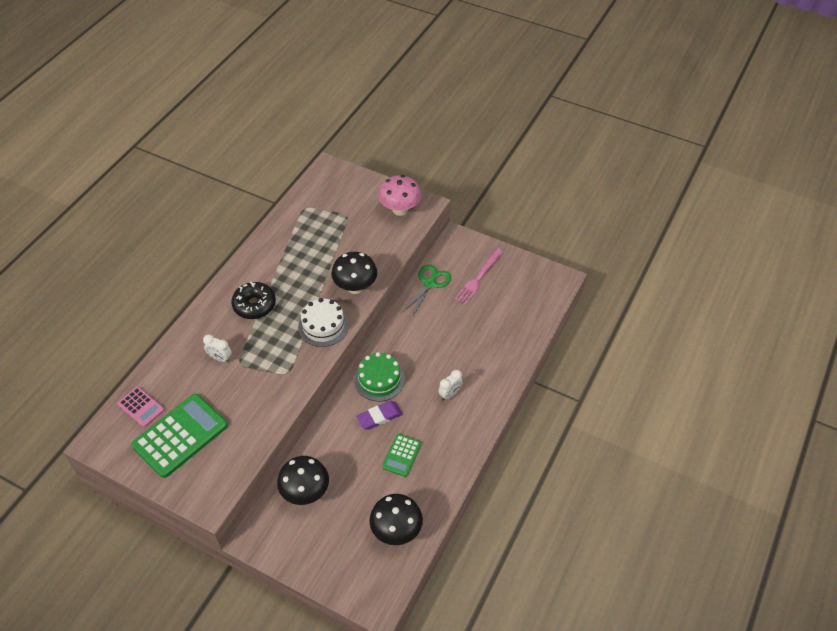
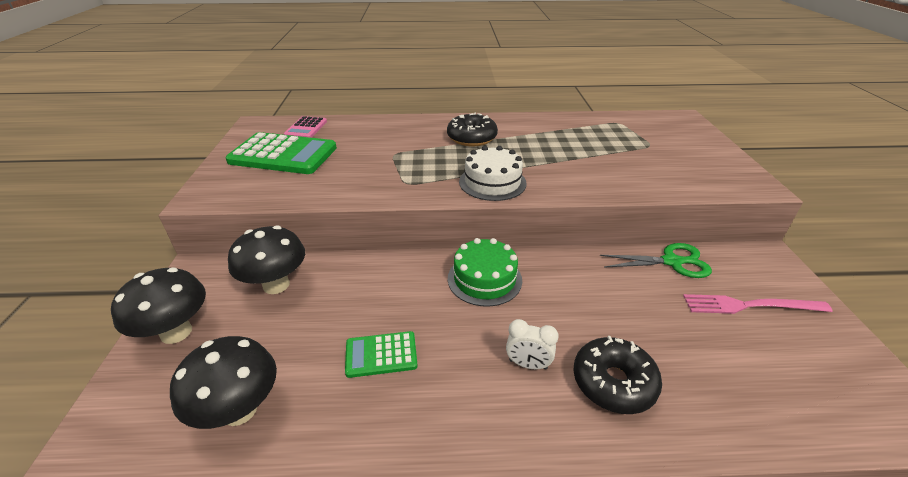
camera: 60 degrees right, 15 degrees down
white clock [203,334,232,362] -> none
black mushroom [331,252,377,294] -> black mushroom moved to [111,268,206,344]
purple eraser [356,401,403,430] -> none
pink mushroom [378,175,421,216] -> none
none -> black donut [573,336,662,414]

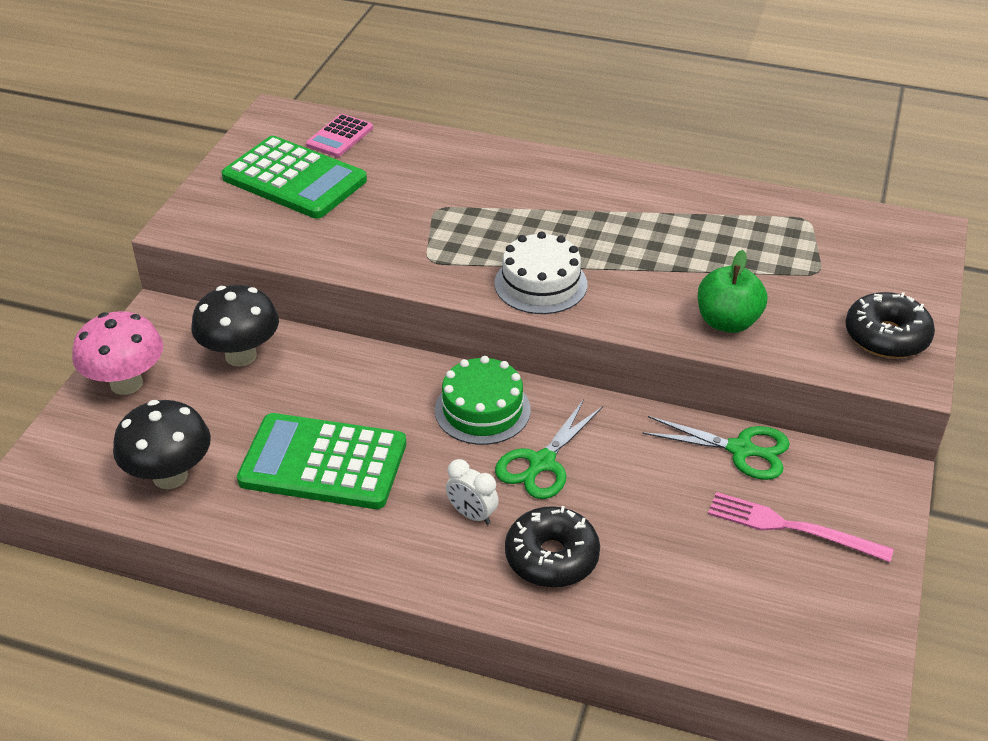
camera: 20 degrees right, 5 degrees up
black mushroom [111,268,206,344] -> pink mushroom [72,311,163,395]
green calculator [345,331,418,378] -> green calculator [237,413,406,509], size x1.92
black donut [447,112,498,146] -> black donut moved to [845,292,935,358]
none -> green scissors [495,399,603,499]
none -> green apple [698,250,768,333]

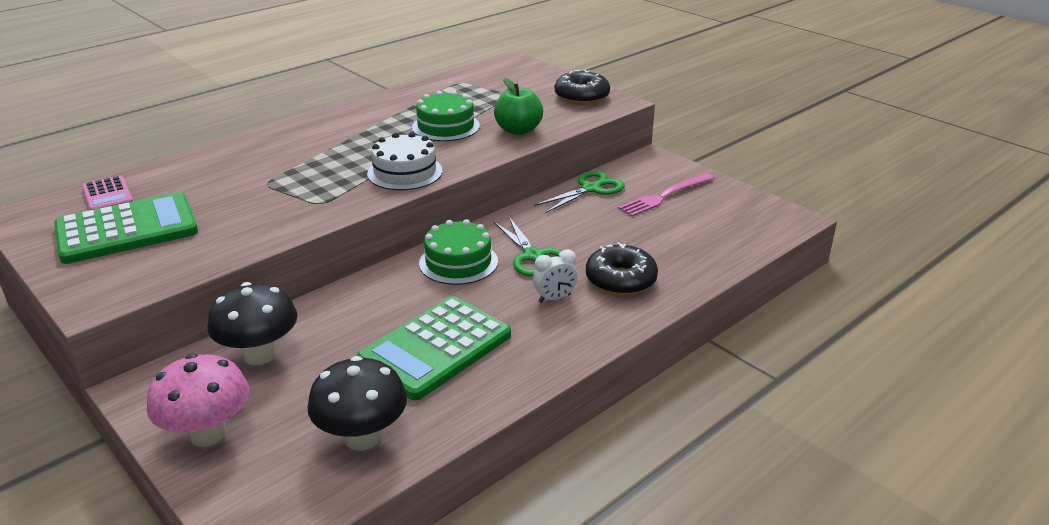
camera: 60 degrees left, 10 degrees down
none -> green cake [412,91,480,141]

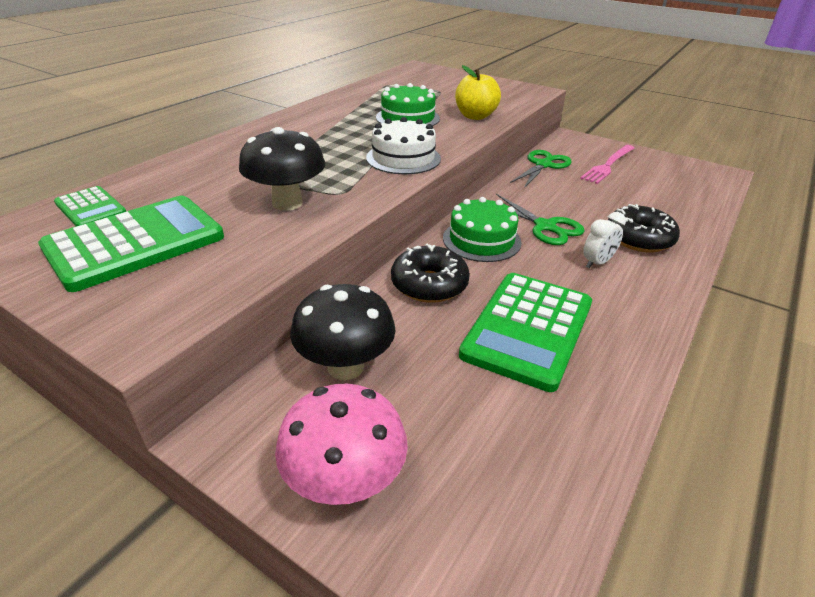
camera: 15 degrees left, 5 degrees up
pink calculator [82,175,133,210] -> green calculator [54,186,126,226]
black mushroom [308,356,407,451] -> black mushroom moved to [239,127,325,211]
green apple [494,78,543,135] -> yellow apple [455,65,501,120]
black donut [555,70,610,105] -> black donut moved to [391,243,470,303]

